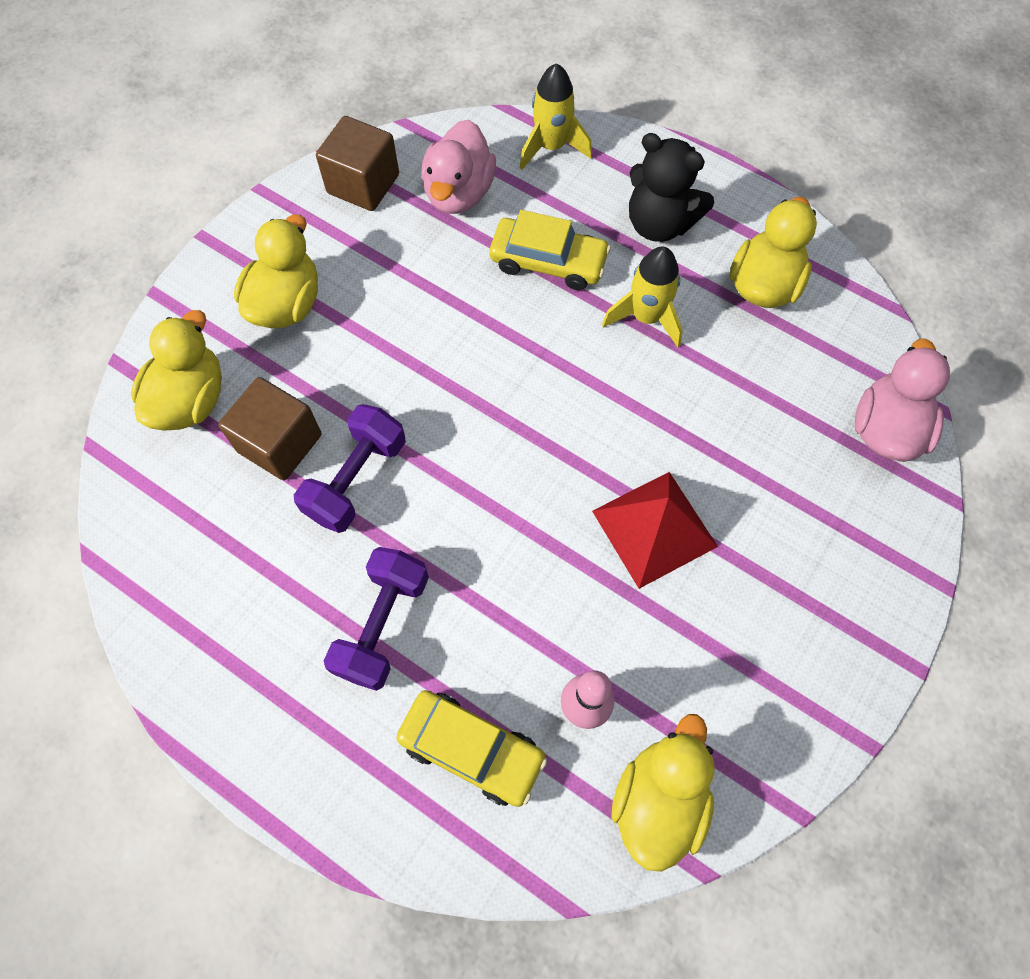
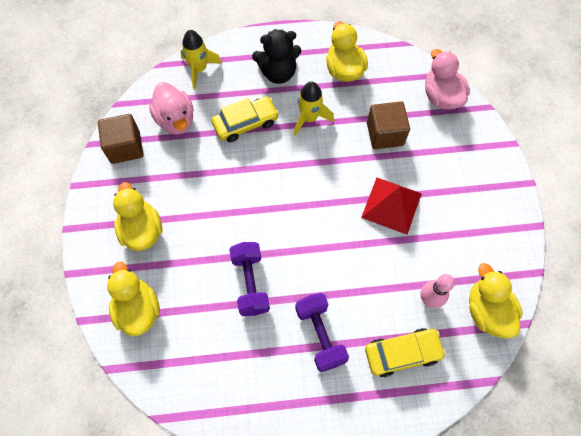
camera: 40 degrees left, 0 degrees up
brown cube [218,377,321,480] -> brown cube moved to [367,101,410,149]

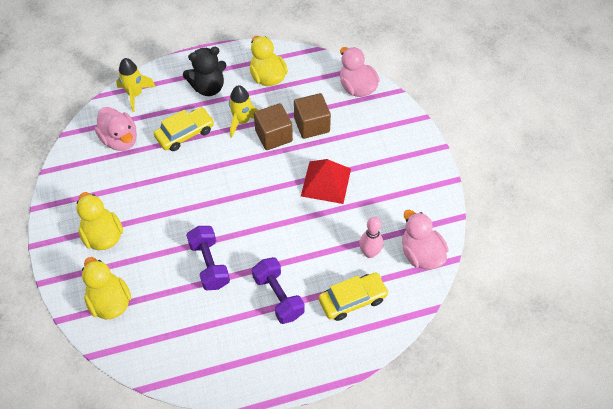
camera: 10 degrees left, 10 degrees down
brown cube [98,114,143,164] -> brown cube moved to [254,103,293,150]
yellow duck [469,263,523,338] -> pink duck [402,210,448,269]

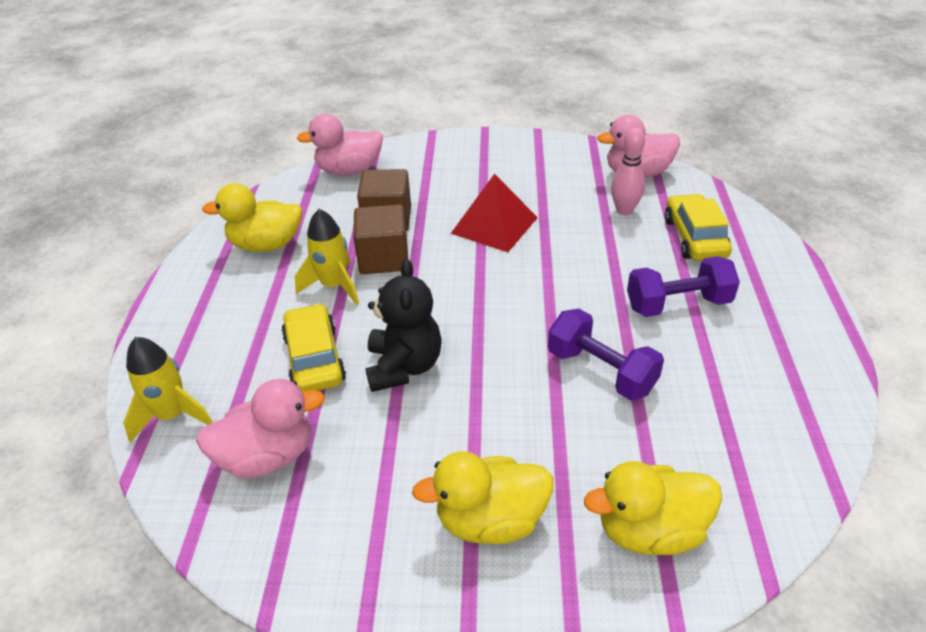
camera: 70 degrees left, 15 degrees down
black teddy bear [183,47,227,96] -> black teddy bear moved to [366,259,442,392]
purple dumbbell [186,226,230,291] -> purple dumbbell turned 45 degrees clockwise [548,308,664,401]

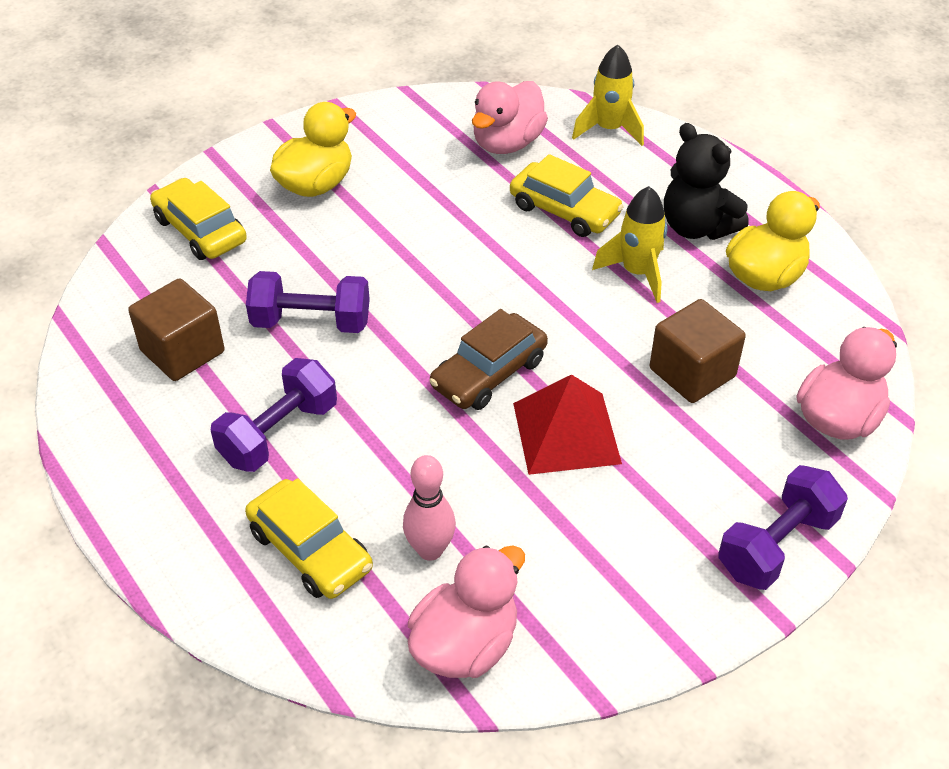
camera: 140 degrees right, 5 degrees up
brown cube [353,204,408,274] -> brown cube moved to [128,278,225,381]
black teddy bear [366,259,442,392] -> black teddy bear moved to [664,123,749,240]
yellow duck [584,461,722,555] -> yellow car [150,178,247,260]
none -> brown car [429,309,548,410]
none -> purple dumbbell [718,465,848,590]

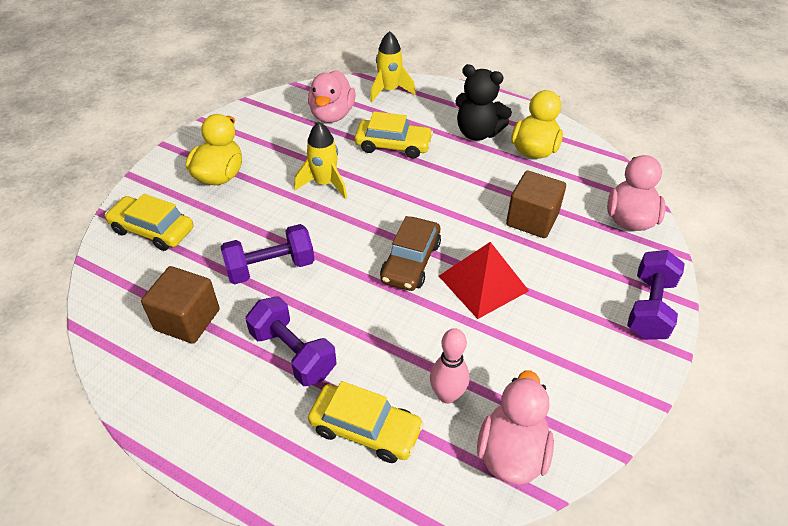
camera: 25 degrees left, 0 degrees up
purple dumbbell [211,358,337,472] -> purple dumbbell turned 60 degrees counterclockwise [246,296,337,386]
yellow rocket [592,186,667,303] -> yellow rocket moved to [294,122,347,199]

